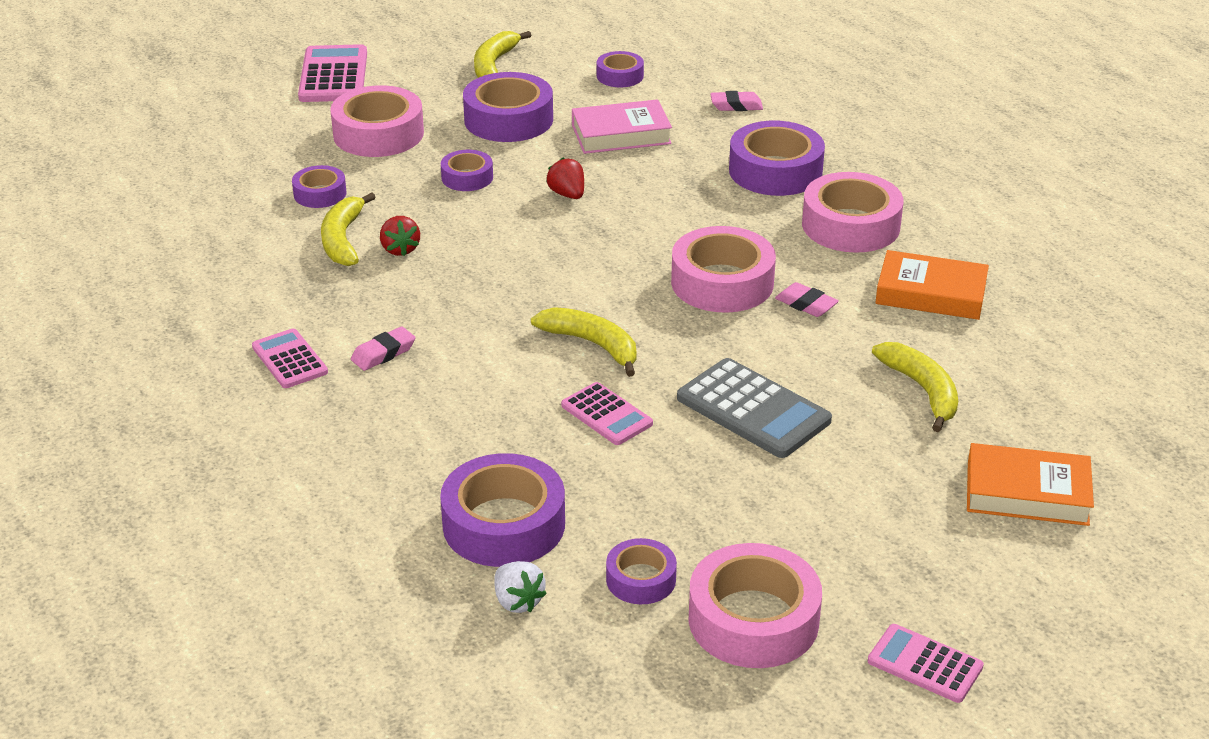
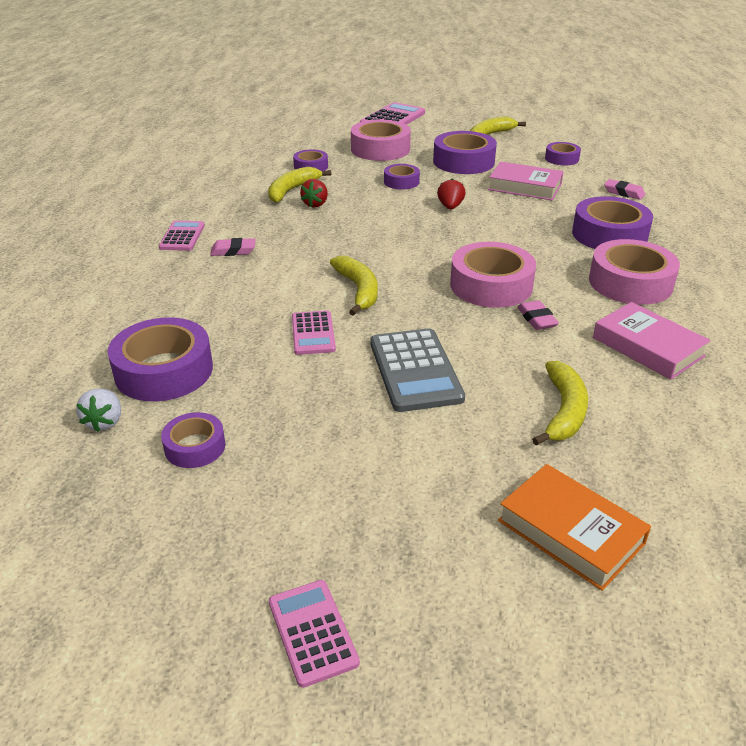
camera: 35 degrees right, 0 degrees up
pink tape [689,543,822,668] -> none
orange book [875,250,989,320] -> pink book [593,302,711,380]

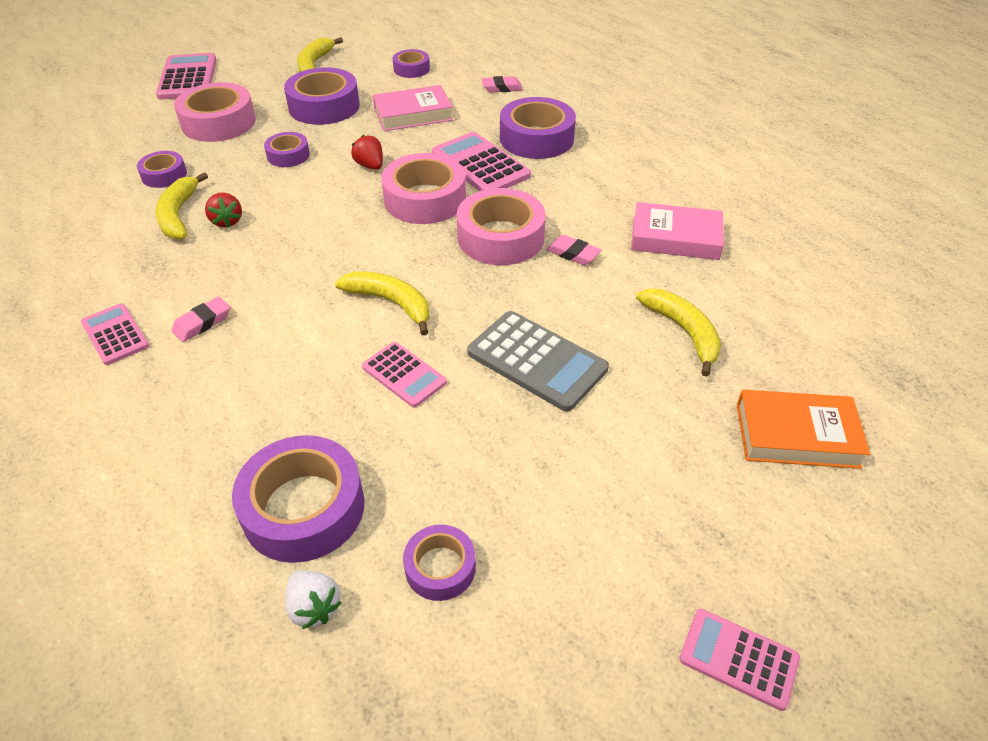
camera: 40 degrees left, 10 degrees up
pink tape [589,239,680,305] -> pink tape moved to [381,153,466,224]
none -> pink calculator [432,132,531,191]

